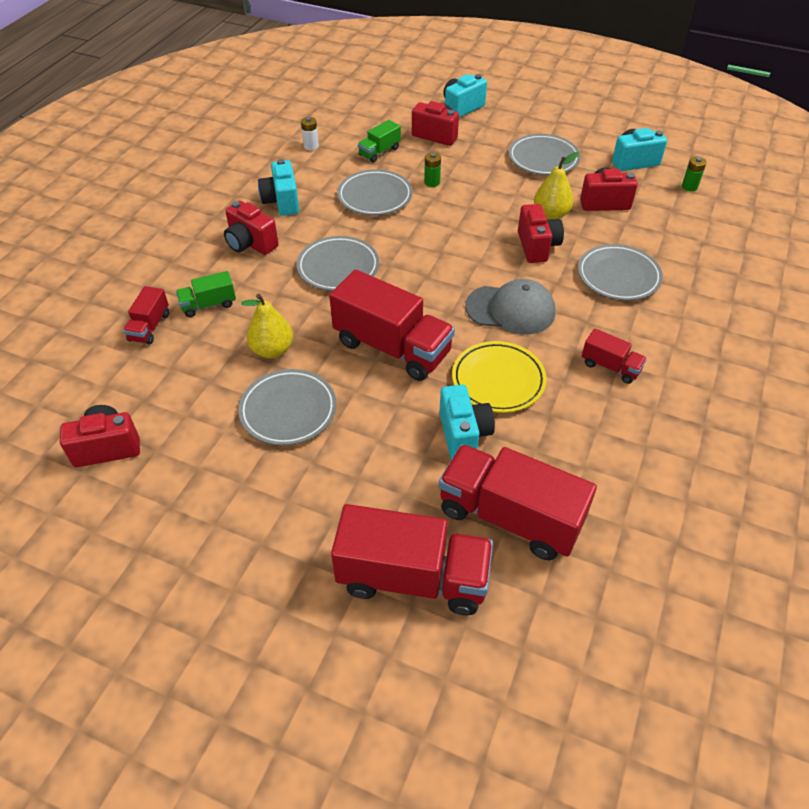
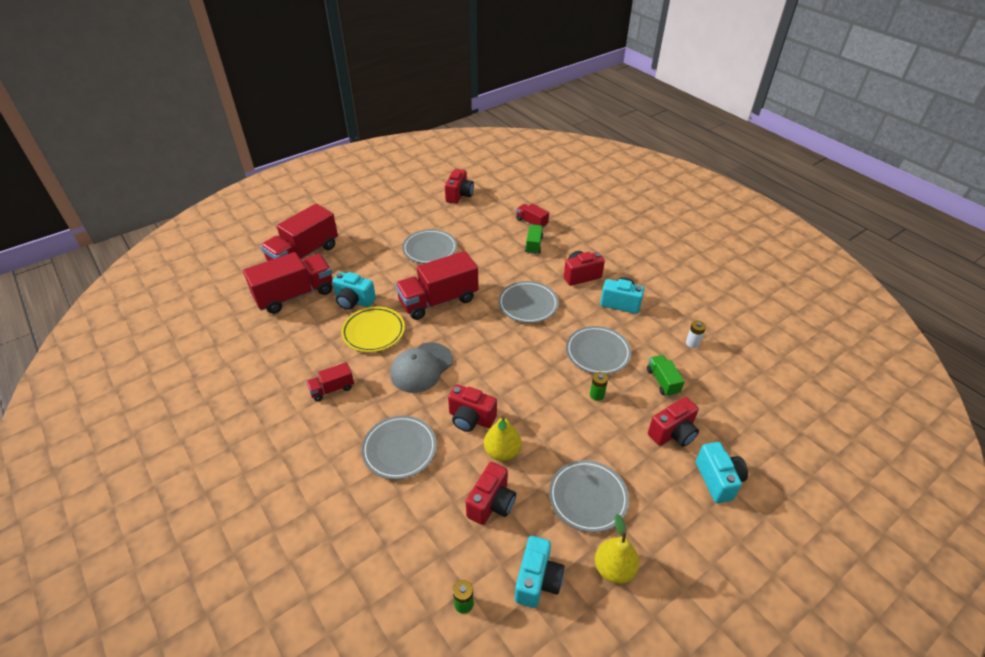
camera: 120 degrees right, 5 degrees down
yellow pear [241,294,293,358] -> yellow pear moved to [595,514,639,584]

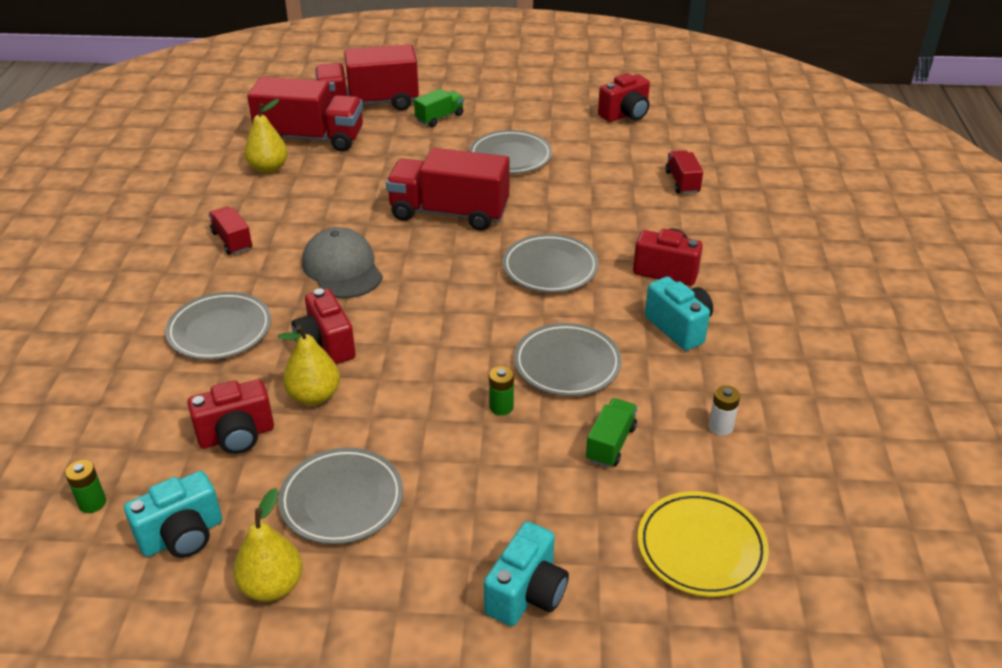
camera: 40 degrees right, 5 degrees down
red truck [306,362,354,401] -> red truck turned 45 degrees clockwise [209,206,252,255]
turquoise camera [332,272,376,310] -> none
yellow plate [341,307,405,352] -> yellow plate moved to [637,491,769,597]
grey cap [390,342,453,393] -> grey cap turned 75 degrees clockwise [302,227,383,298]
green truck [525,225,543,254] -> green truck moved to [414,89,464,127]
red camera [648,397,699,447] -> none
none -> yellow pear [244,99,288,174]

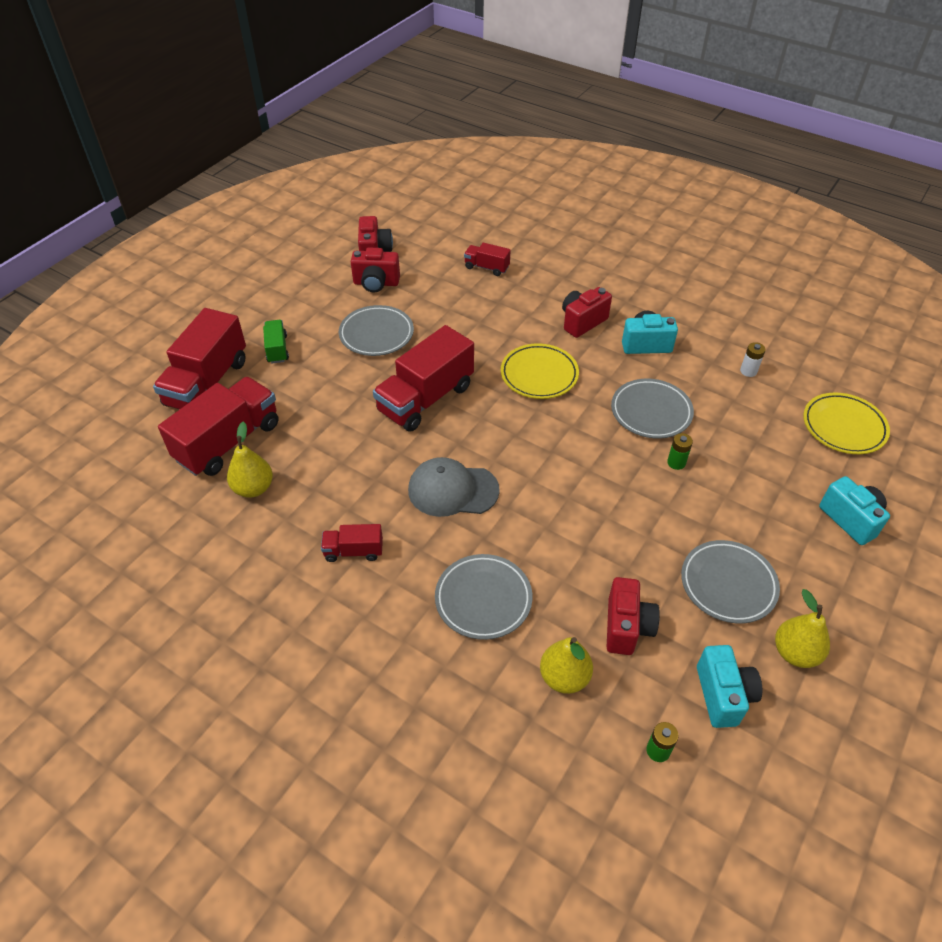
camera: 60 degrees left, 10 degrees up
yellow pear [278,325,340,405] -> yellow pear moved to [540,637,593,694]
red camera [291,289,356,364] -> red camera moved to [350,248,400,292]
grey plate [502,234,599,293] -> yellow plate [501,343,579,399]
green truck [586,398,637,467] -> none

